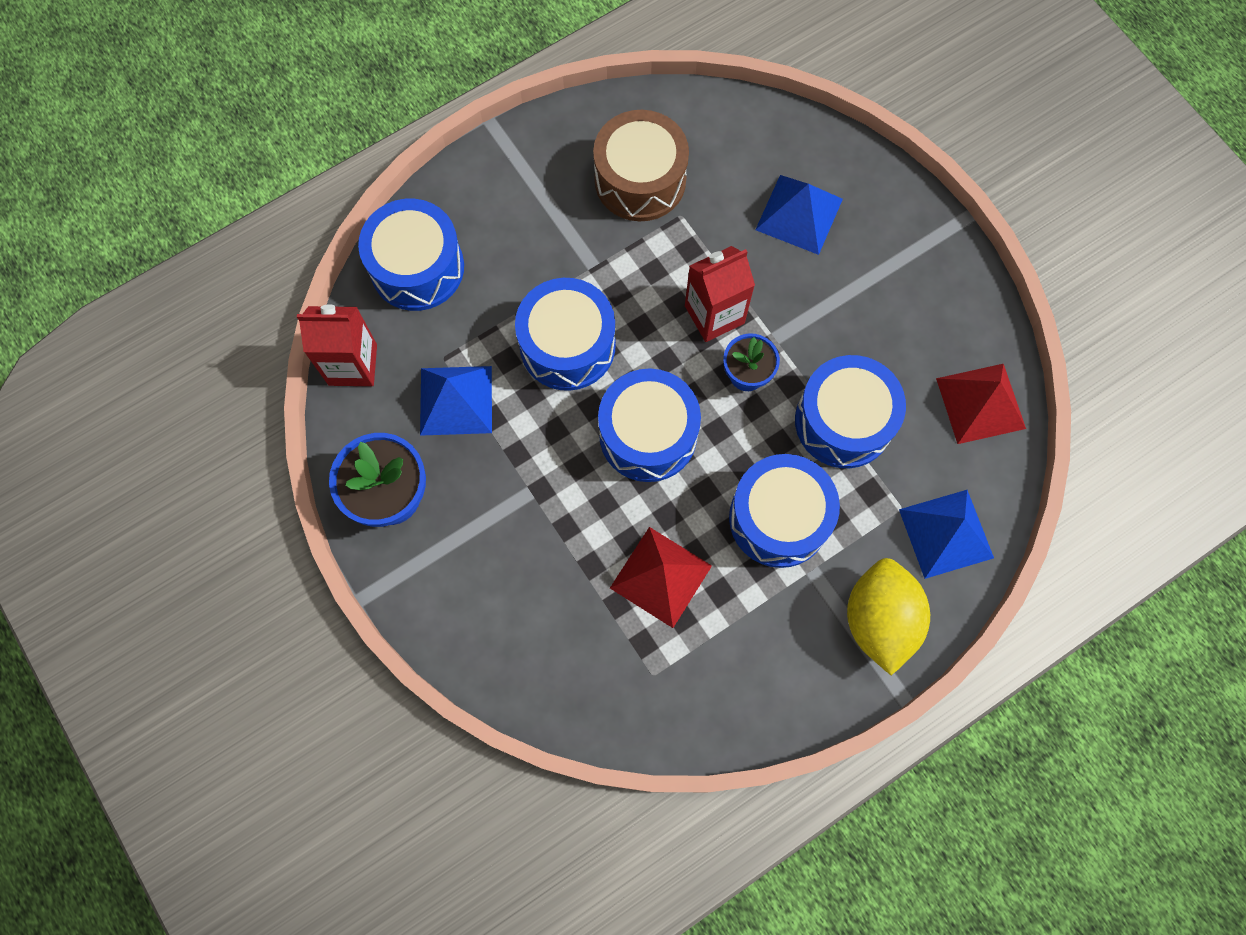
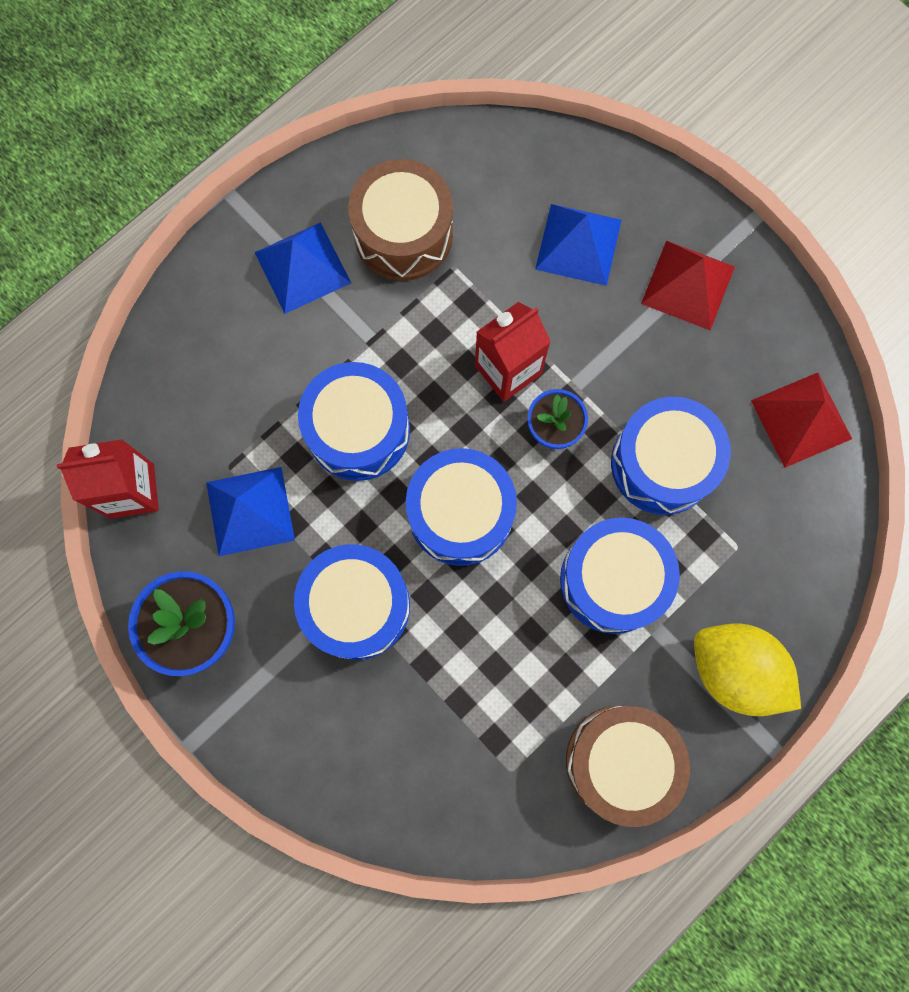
camera: 10 degrees left, 5 degrees up
blue drum [358,199,464,311] -> blue drum moved to [294,544,410,660]
red pyramid [610,527,712,628] -> red pyramid moved to [641,241,735,330]
yellow lemon [847,558,930,675] -> yellow lemon turned 45 degrees counterclockwise [694,624,801,716]
blue pyramid [899,490,994,579] -> blue pyramid moved to [255,222,351,314]
none -> brown drum [566,706,690,827]

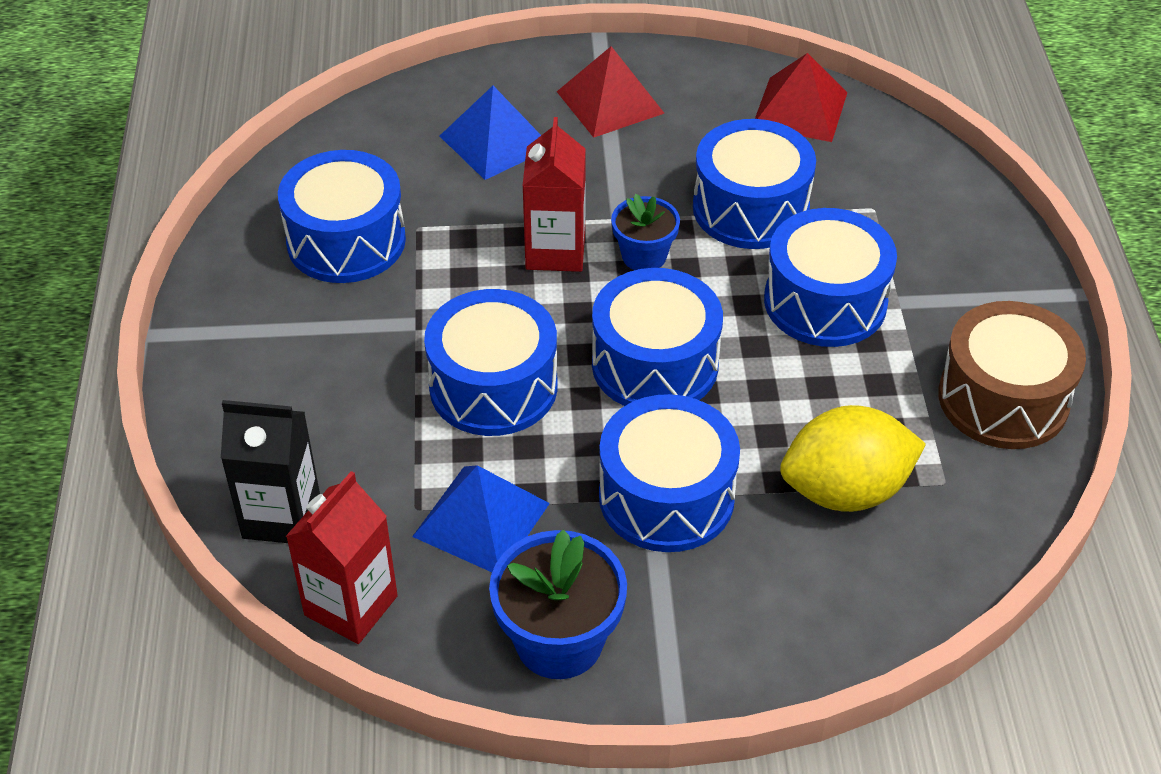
camera: 50 degrees left, 30 degrees down
blue pyramid [255,222,351,314] -> none
brown drum [348,159,453,281] -> blue drum [278,150,406,283]
yellow lemon [694,624,801,716] -> yellow lemon moved to [780,405,926,512]
none -> black carton [221,400,320,543]

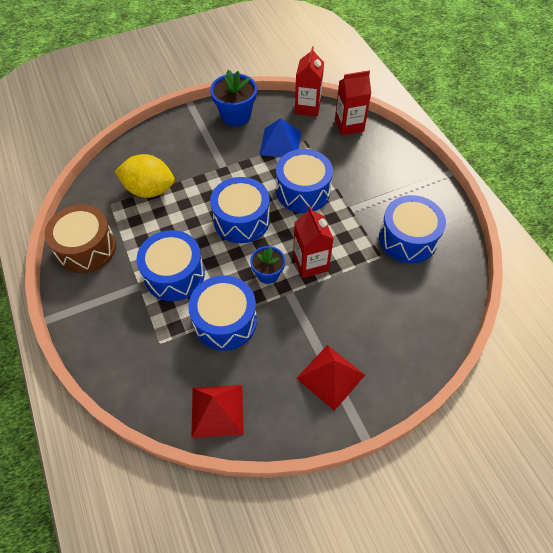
camera: 160 degrees right, 10 degrees up
black carton [221,400,320,543] -> red carton [335,70,371,135]
blue pyramid [440,86,541,180] -> none
blue drum [599,394,740,552] -> none
yellow lemon [780,405,926,512] -> yellow lemon turned 45 degrees clockwise [115,154,175,198]

